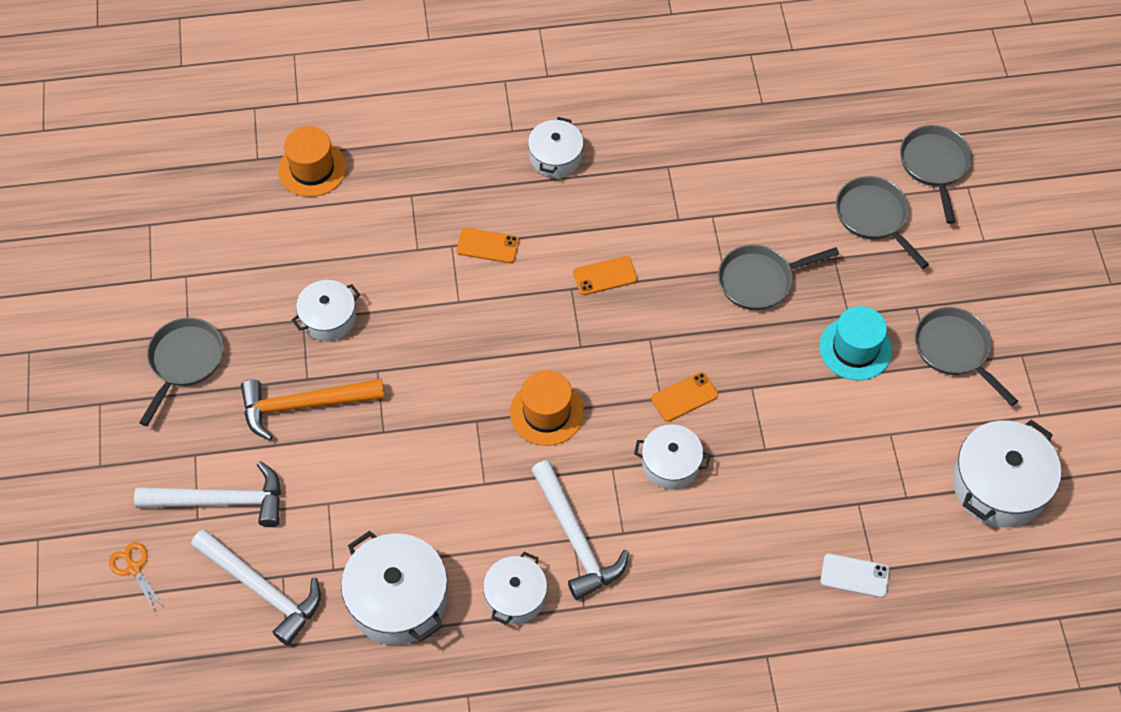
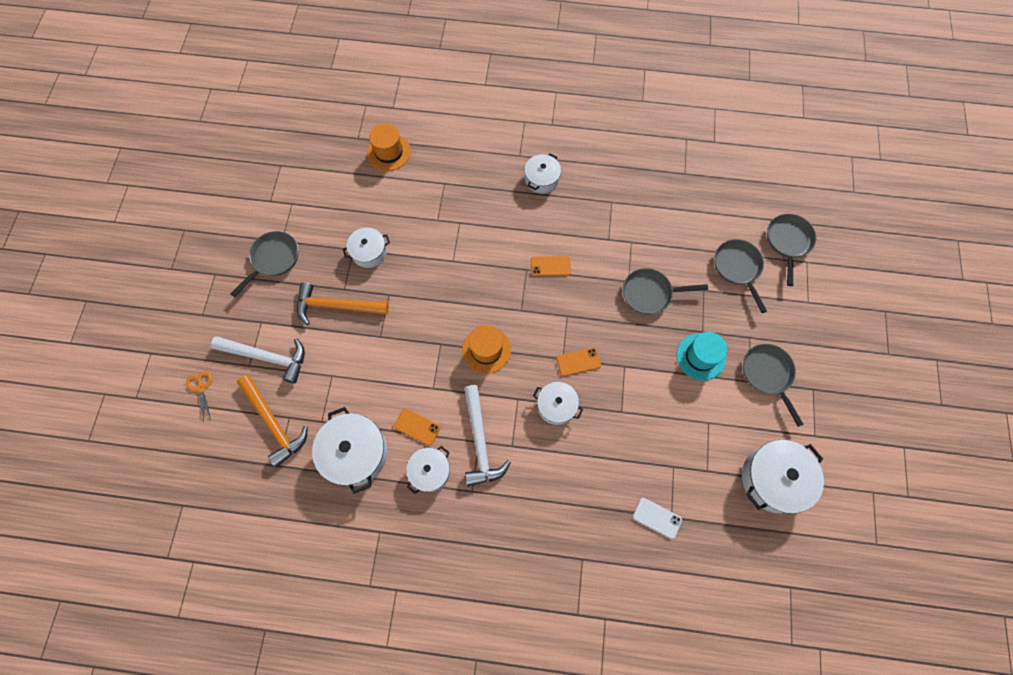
camera: 15 degrees right, 10 degrees up
white hammer [191,529,321,646] -> orange hammer [237,375,308,467]
orange phone [456,228,519,263] -> orange phone moved to [394,408,440,446]

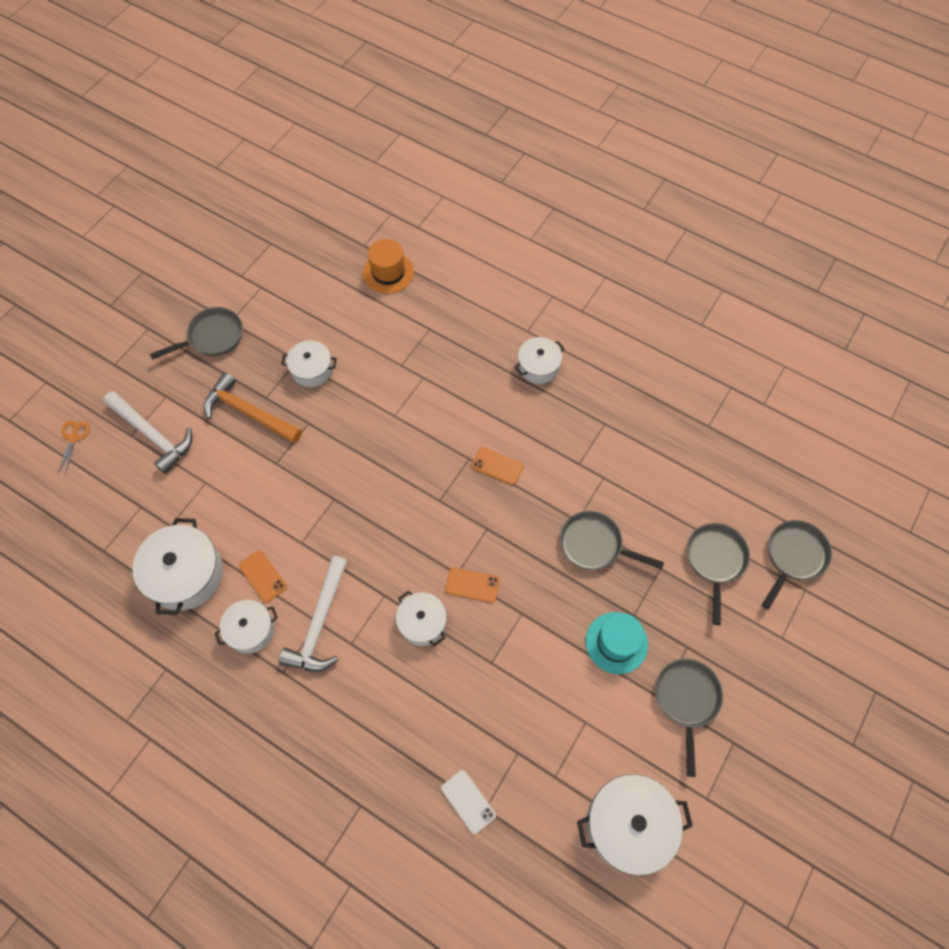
camera: 25 degrees right, 5 degrees down
orange hammer [237,375,308,467] -> none
orange hat [462,325,511,374] -> none

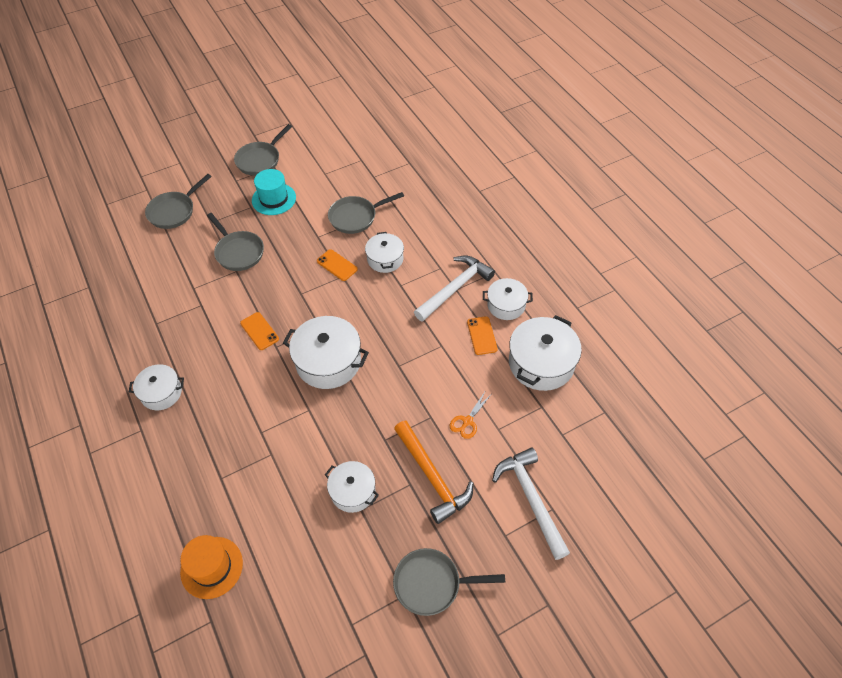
camera: 150 degrees left, 10 degrees down
orange scissors [57,421,90,475] -> orange scissors moved to [450,390,491,439]
white phone [441,770,496,834] -> none
white pot [577,774,693,876] -> white pot moved to [283,316,369,389]
grey pan [762,520,832,609] -> grey pan moved to [328,192,404,234]

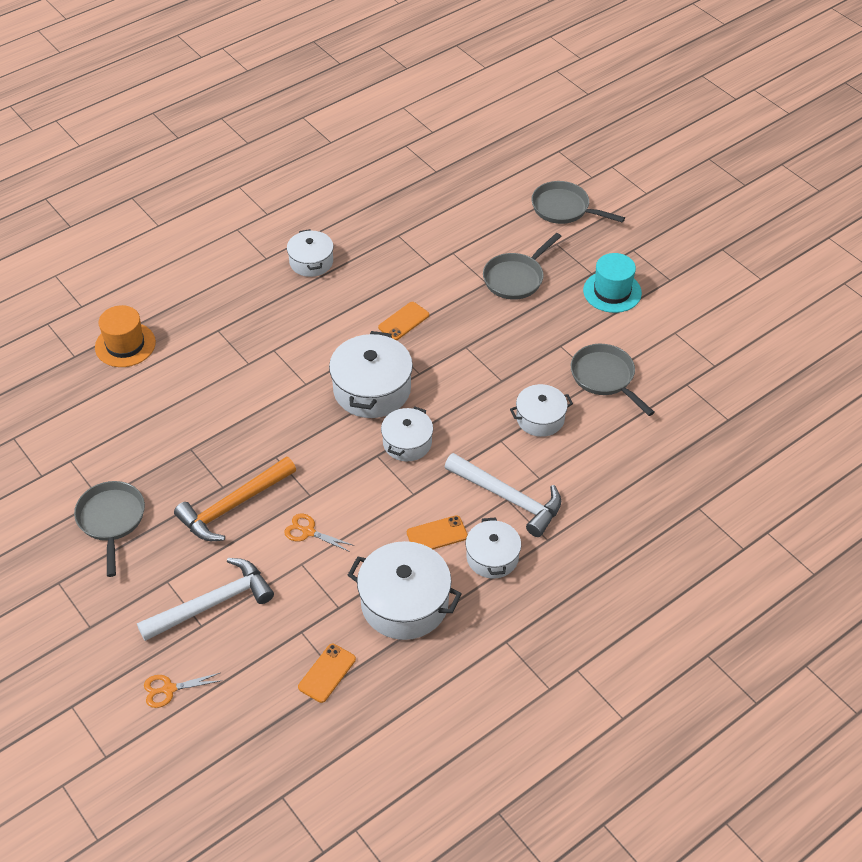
camera: 80 degrees right, 5 degrees down
grey pan [234,124,292,176] -> none
orange phone [317,249,358,281] -> orange phone moved to [298,644,356,703]
white pot [325,461,379,513] -> white pot moved to [381,406,433,461]
none -> orange scissors [144,673,222,708]

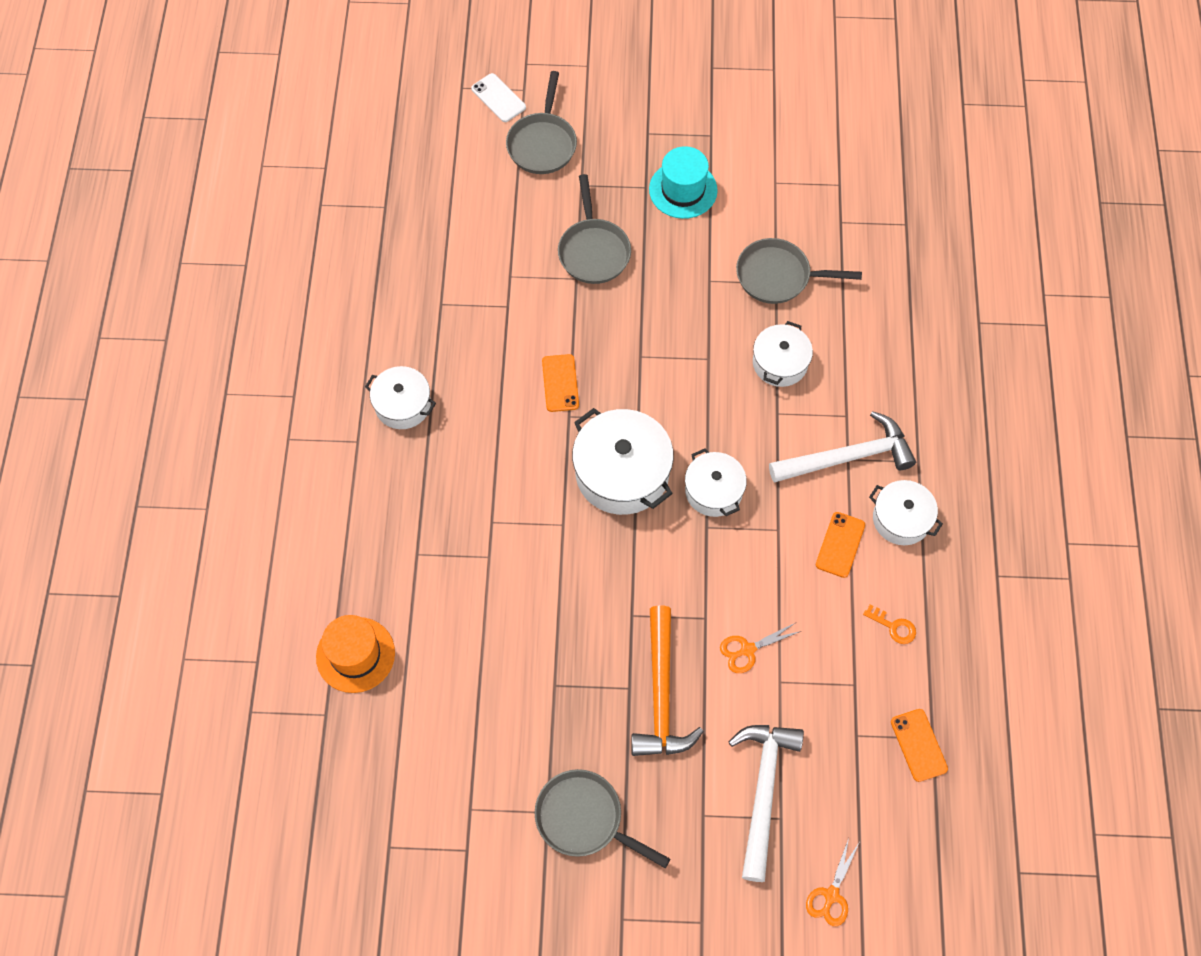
camera: 50 degrees left, 15 degrees up
white pot [348,541,462,640] -> orange key [863,604,916,644]
grey pan [532,181,625,224] -> grey pan turned 60 degrees counterclockwise [506,71,577,174]
none -> white phone [471,73,526,122]

